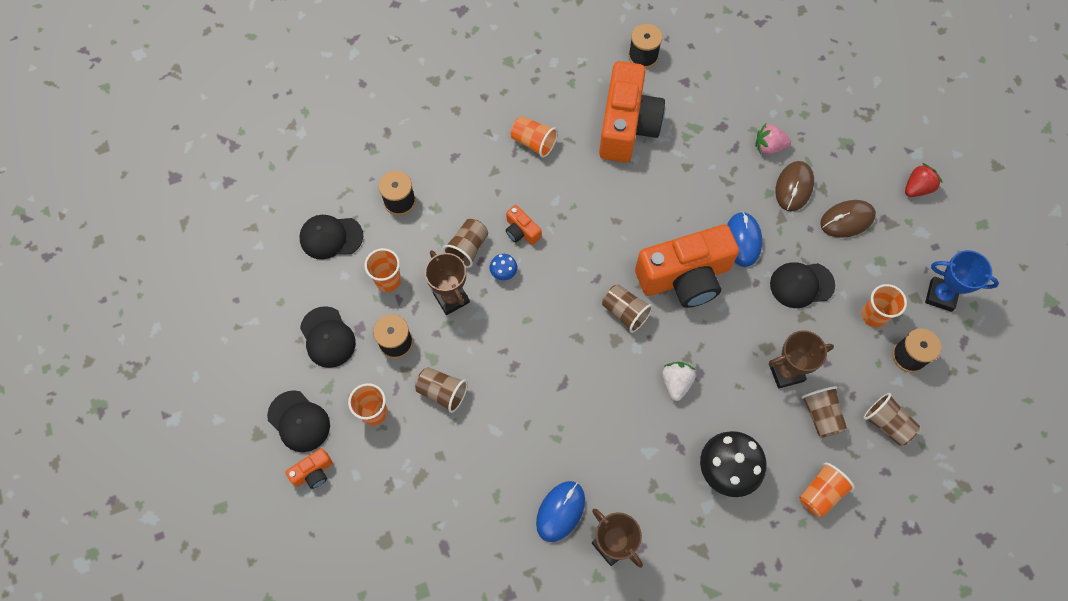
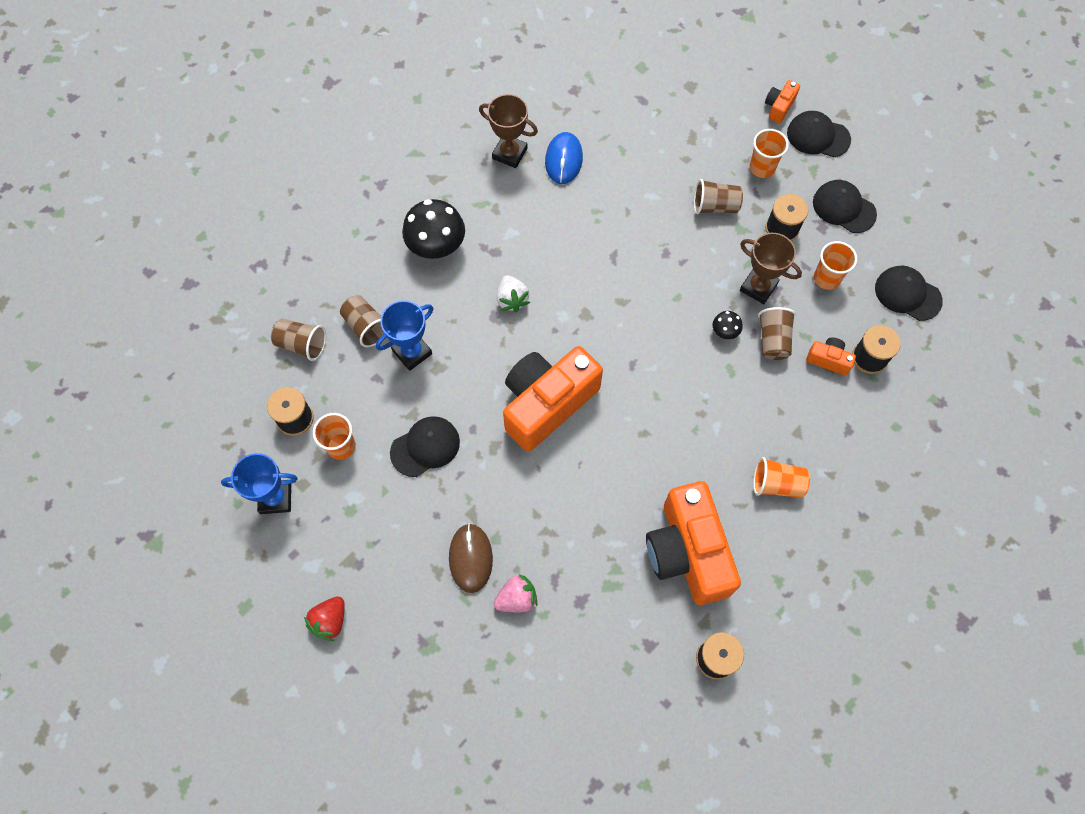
camera: 155 degrees right, 0 degrees up
black cap [299,215,363,259] -> black cap turned 120 degrees counterclockwise [875,266,943,321]
blue mushroom [490,254,517,280] -> black mushroom [713,311,743,339]
orange camera [506,205,541,245] -> orange camera moved to [806,338,856,375]
brown cup [602,284,653,333] -> none
blue mouse [727,212,762,267] -> none
brown trophy [769,330,834,389] -> blue trophy [376,300,433,371]
orange cup [799,463,855,517] -> none
brown mouse [820,200,876,238] -> none

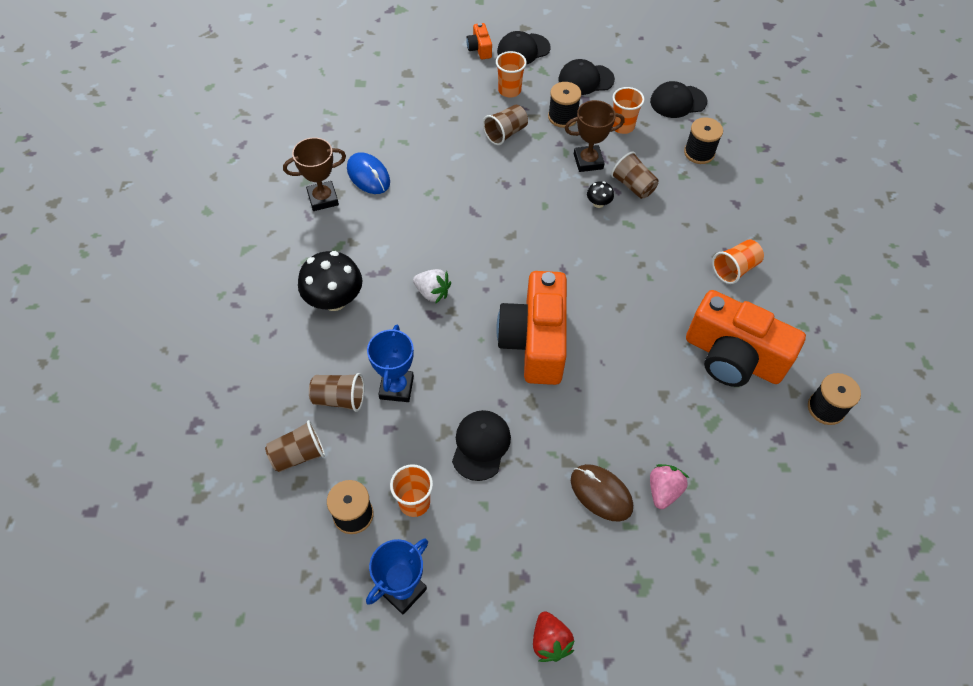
camera: 45 degrees left, 10 degrees down
orange camera [806,338,856,375] -> none

